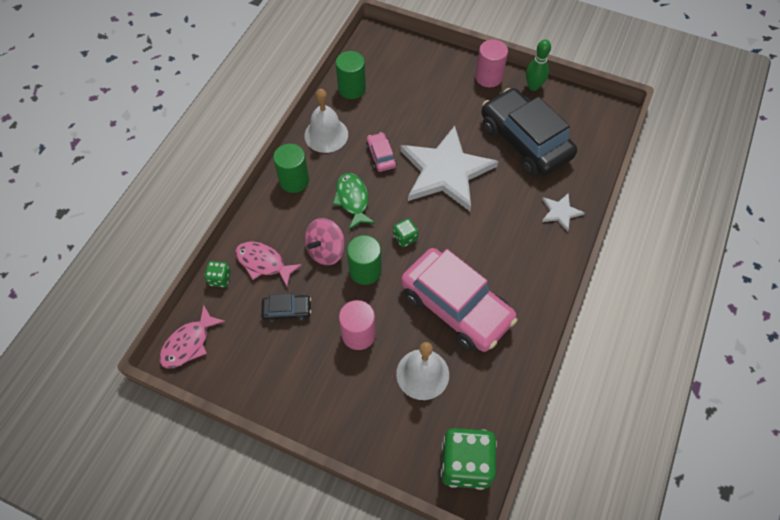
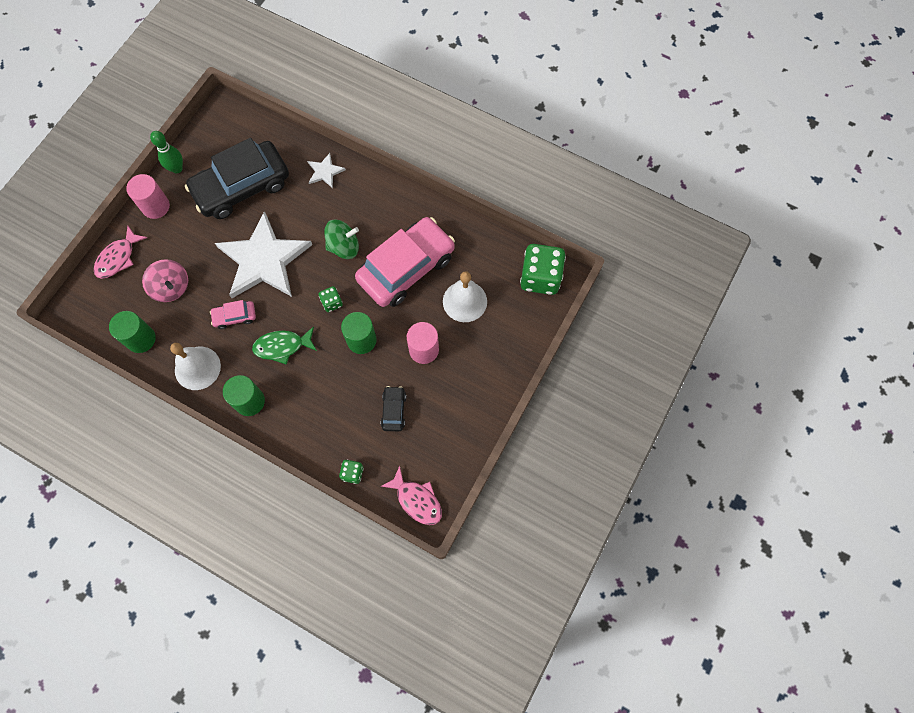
camera: 85 degrees left, 10 degrees up
pink fish [235,242,302,286] -> pink fish moved to [93,225,147,279]
pink spinning top [305,218,345,265] -> pink spinning top moved to [142,259,188,302]
none -> green spinning top [324,220,359,259]

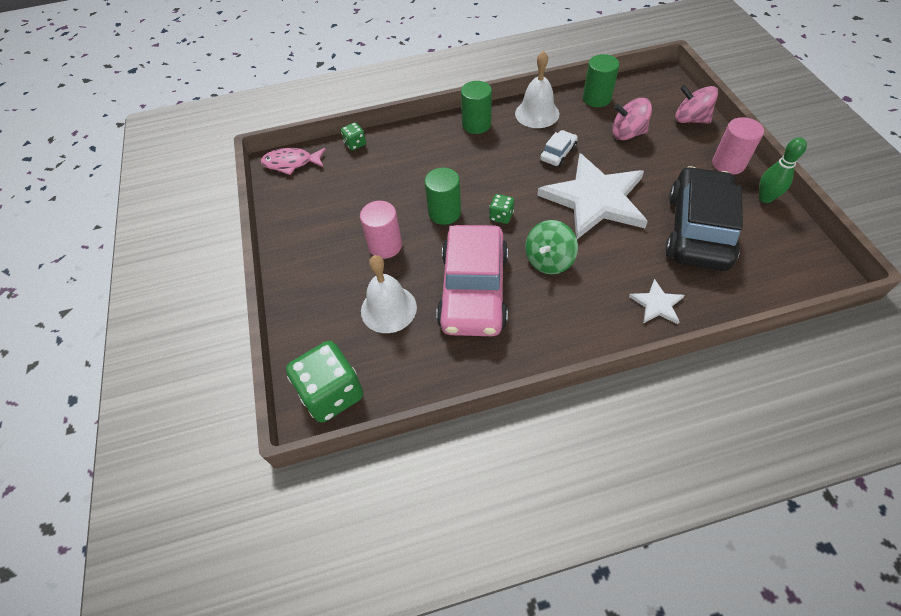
camera: 140 degrees right, 15 degrees down
pink fish [93,225,147,279] -> pink spinning top [675,85,718,123]
pink car [210,300,256,329] -> white car [540,130,578,166]
green fish [252,327,317,365] -> none
black car [381,386,406,431] -> none

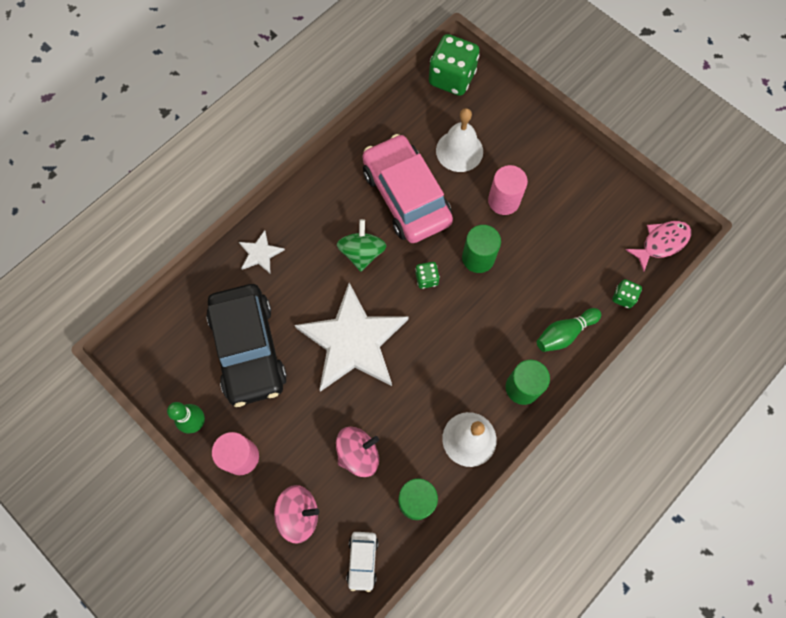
camera: 145 degrees right, 15 degrees up
white car [540,130,578,166] -> white car moved to [346,532,378,592]
none -> green bowling pin [537,308,601,352]

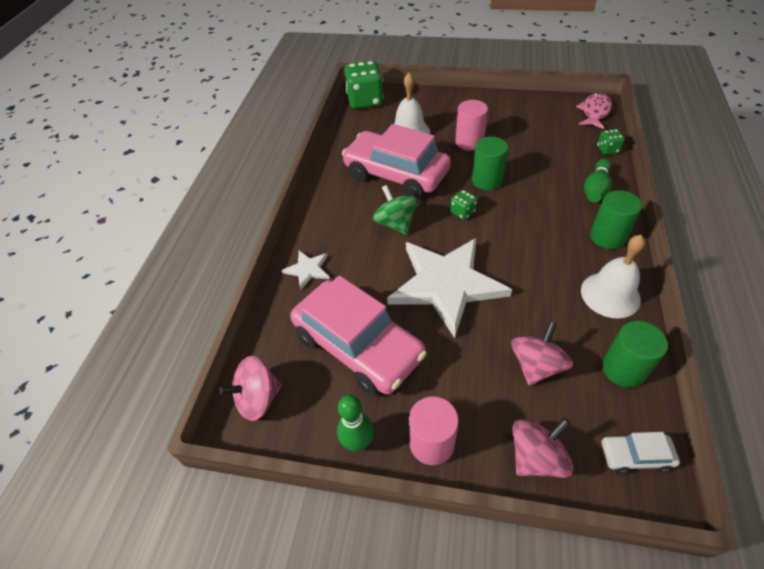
camera: 30 degrees left, 20 degrees down
black car [206,284,287,407] -> pink car [290,276,427,396]
white car [346,532,378,592] -> white car turned 120 degrees clockwise [601,432,680,474]
none -> pink spinning top [219,356,282,421]

